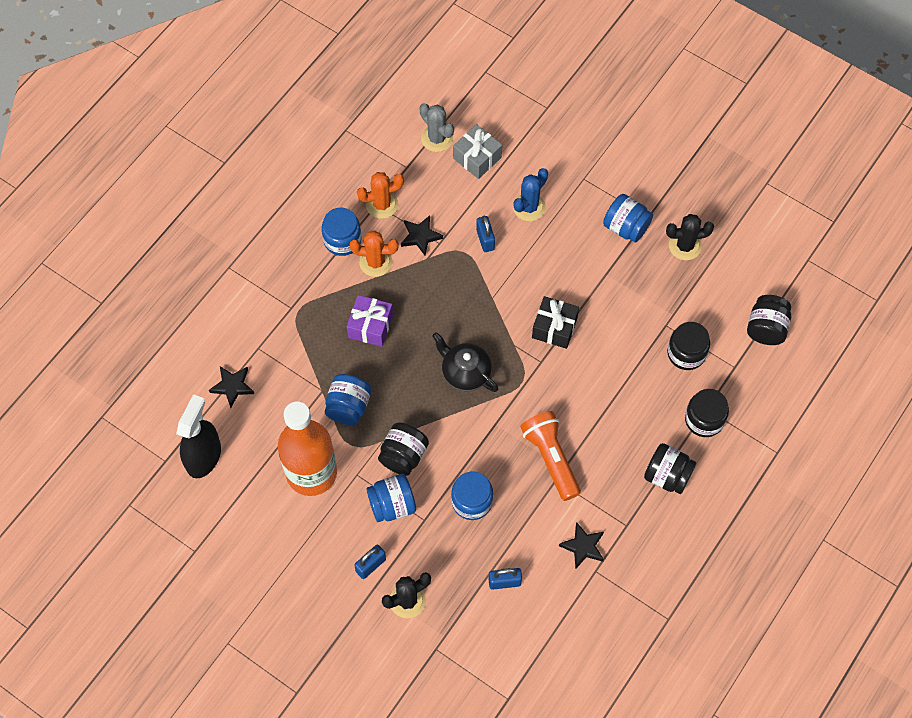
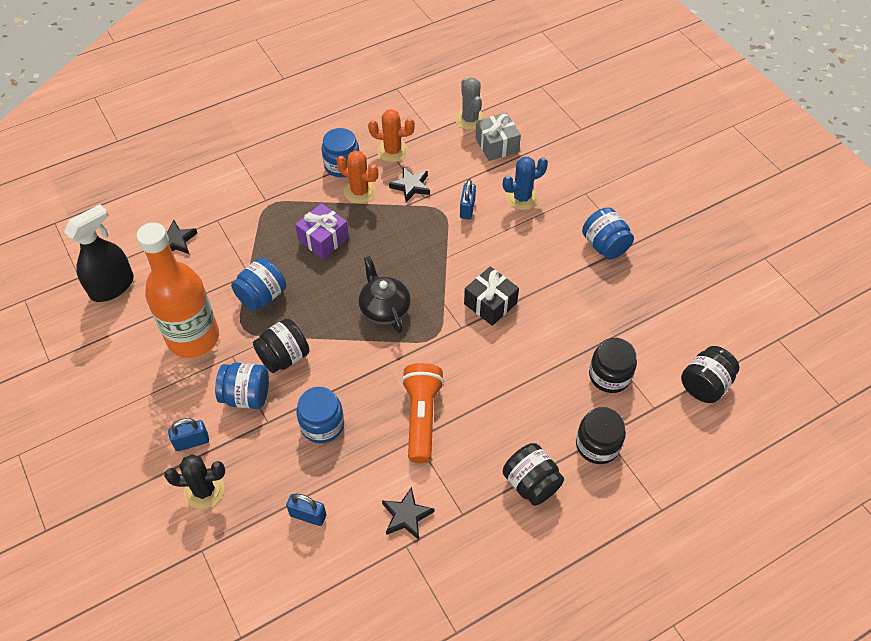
camera: 25 degrees right, 10 degrees down
black cactus [666,214,714,260] -> none

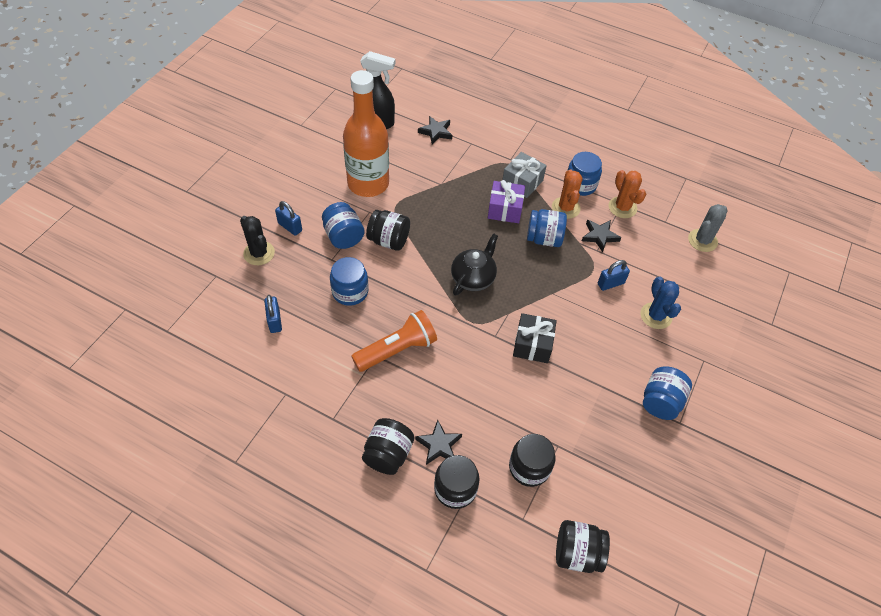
camera: 55 degrees right, 0 degrees up
blue jar [231,258,286,311] -> blue jar moved to [527,209,567,247]
black star [382,487,434,540] -> black star moved to [415,420,462,465]
grey gift [475,112,521,161] -> grey gift moved to [502,152,547,198]
blue cactus [503,157,548,210] -> blue cactus turned 45 degrees clockwise [641,277,681,329]

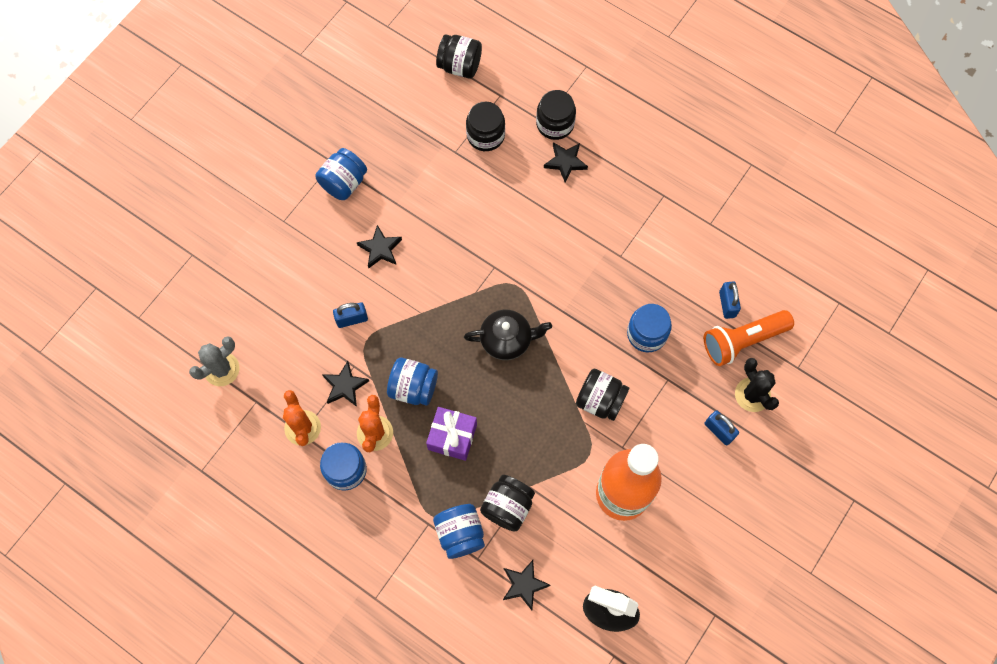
camera: 170 degrees left, 15 degrees up
blue jar [322,202,365,249] -> blue jar moved to [433,504,485,559]
orange flashlight [351,310,437,372] -> orange flashlight moved to [704,310,794,366]
black jar [362,418,414,475] -> black jar moved to [480,475,535,532]
black teapot [451,233,498,296] -> black teapot turned 135 degrees counterclockwise [464,310,552,360]
grey gift [502,152,547,198] -> none
black gift [513,313,557,363] -> none
blue cactus [641,277,681,329] -> none
none -> black star [357,225,402,268]

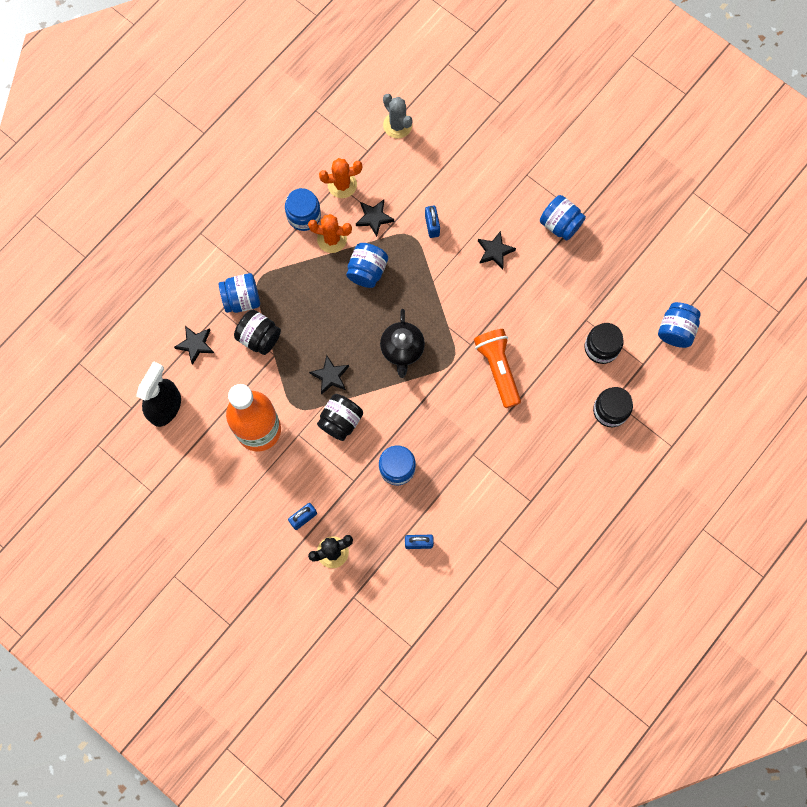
camera: 95 degrees right, 5 degrees up
purple gift [426,407,477,461] -> none
black jar [436,34,482,79] -> blue jar [658,302,701,348]
black star [544,142,588,183] -> black star moved to [309,355,349,395]
orange flashlight [704,310,794,366] -> orange flashlight moved to [474,329,521,408]

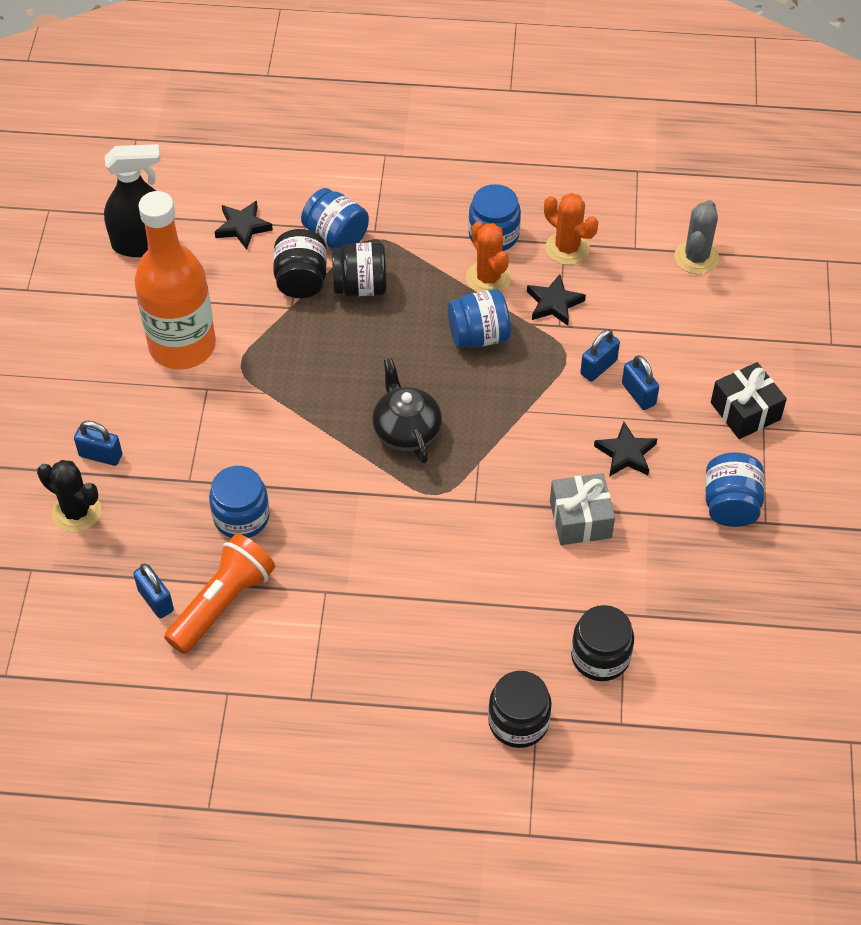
camera: 55 degrees right, 20 degrees down
black star [309,355,349,395] -> none
black jar [317,394,363,441] -> black jar moved to [332,242,387,296]
black teapot [380,309,425,378] -> black teapot turned 105 degrees clockwise [372,358,442,464]
orange flashlight [474,329,521,408] -> orange flashlight moved to [164,534,275,654]
blue jar [658,302,701,348] -> none
none -> grey gift [550,473,615,545]
none -> blue padlock [622,355,659,410]
none -> black gift [711,362,787,439]

